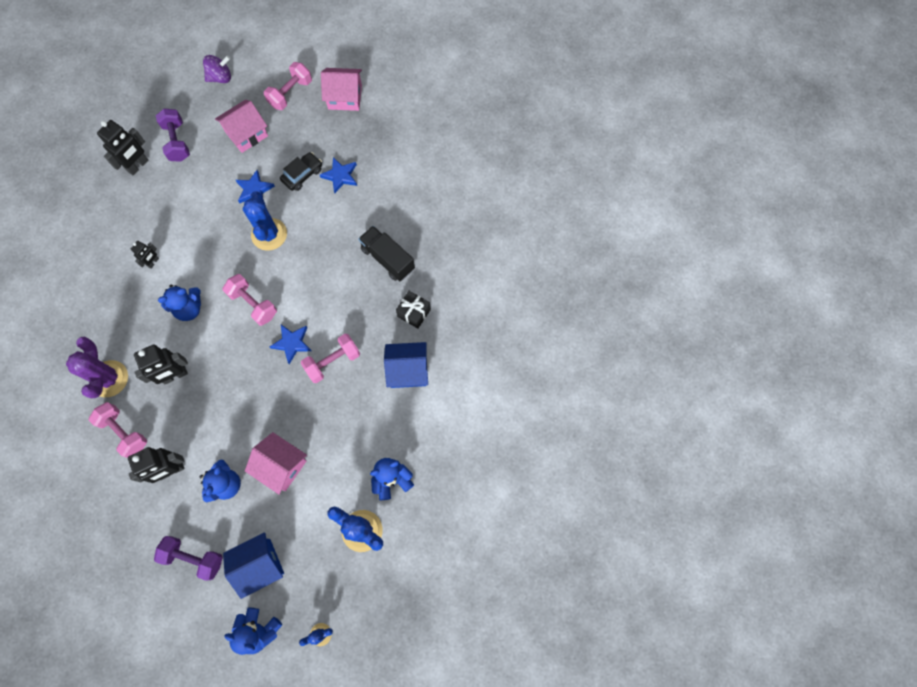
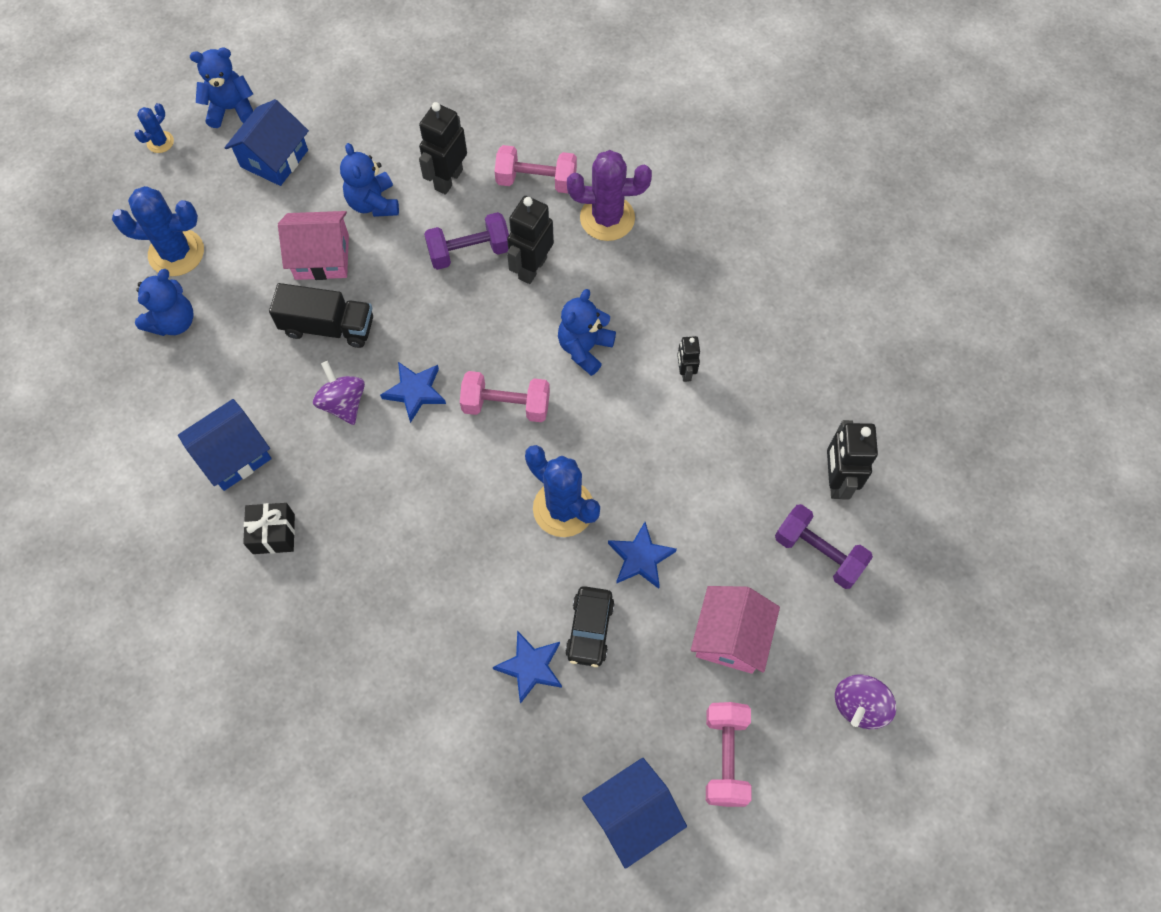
camera: 145 degrees right, 5 degrees down
purple cactus [66,336,128,398] -> purple cactus turned 45 degrees counterclockwise [567,150,652,241]
purple dumbbell [154,536,223,581] -> purple dumbbell moved to [424,212,509,270]
pink dumbbell [301,334,360,383] -> purple spinning top [313,361,365,425]
pink house [321,68,362,111] -> blue house [582,758,687,869]
black truck [358,226,415,281] -> black truck moved to [269,283,373,348]

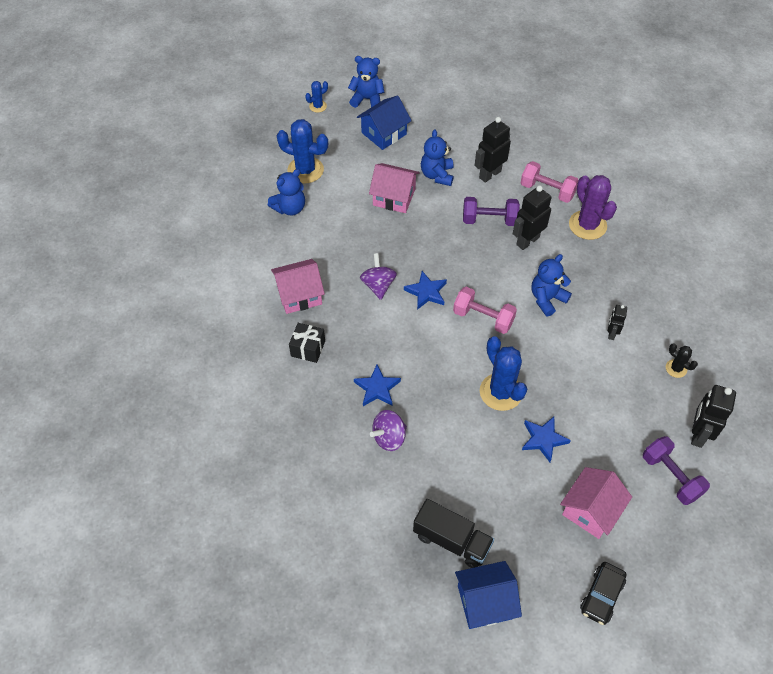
camera: 20 degrees right, 10 degrees down
blue house [178,399,272,491] -> pink house [271,259,325,314]
black truck [269,283,373,348] -> black truck moved to [413,499,494,568]
blue star [493,630,562,704] -> blue star moved to [354,364,401,406]
black car [565,586,615,667] -> black car moved to [580,562,626,625]
purple cactus [567,150,652,241] -> purple cactus turned 45 degrees clockwise [569,175,617,240]
pink dumbbell [706,702,751,807] -> none
purple spinning top [835,674,896,729] -> purple spinning top moved to [370,410,407,451]
none -> black cactus [666,343,698,378]

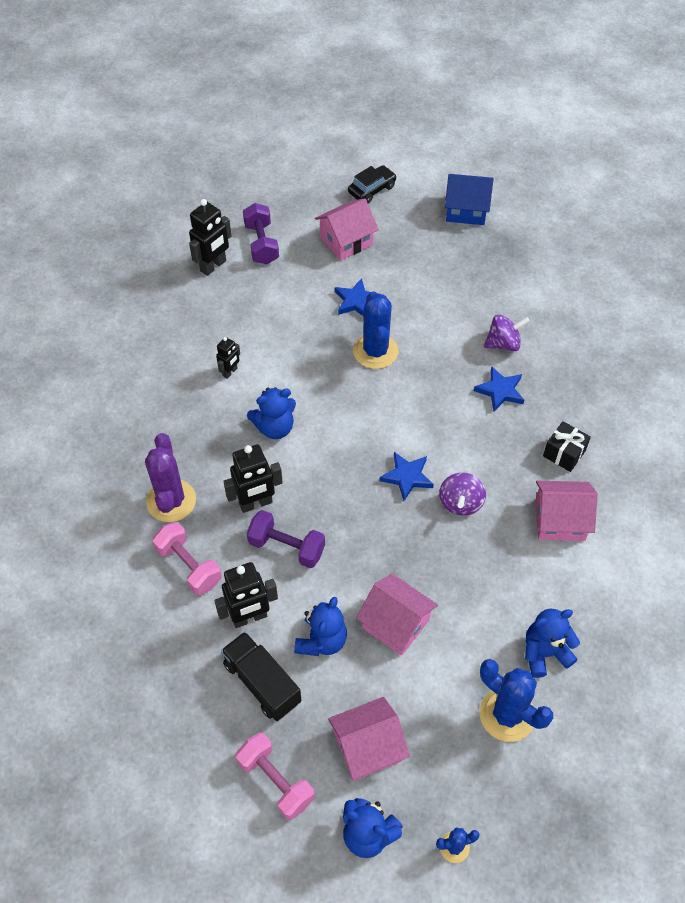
camera: 160 degrees left, 0 degrees up
blue house [357,96,412,150] -> pink house [328,697,410,781]
black truck [413,499,494,568] -> black truck moved to [221,632,301,721]
pink dumbbell [453,287,517,334] -> pink dumbbell moved to [236,733,314,820]
black cactus [666,343,698,378] -> none

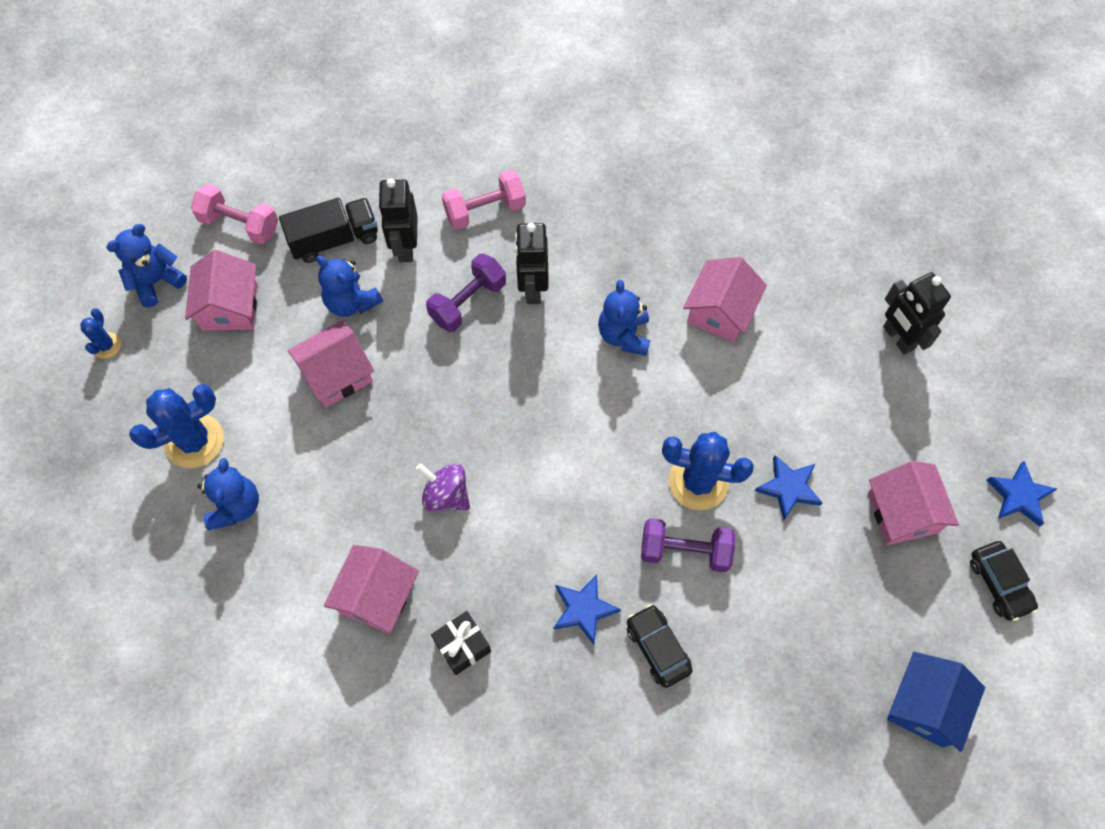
camera: 110 degrees right, 10 degrees up
purple cactus [145,433,196,522] -> none
black robot [216,337,240,379] -> pink house [683,257,767,342]
pink dumbbell [236,733,314,820] -> pink dumbbell turned 45 degrees clockwise [191,184,278,245]
purple dumbbell [243,203,279,264] -> purple dumbbell moved to [641,518,735,572]
blue star [379,452,434,501] -> blue star moved to [987,461,1057,526]
purple spinning top [484,314,530,351] -> black car [627,604,693,688]

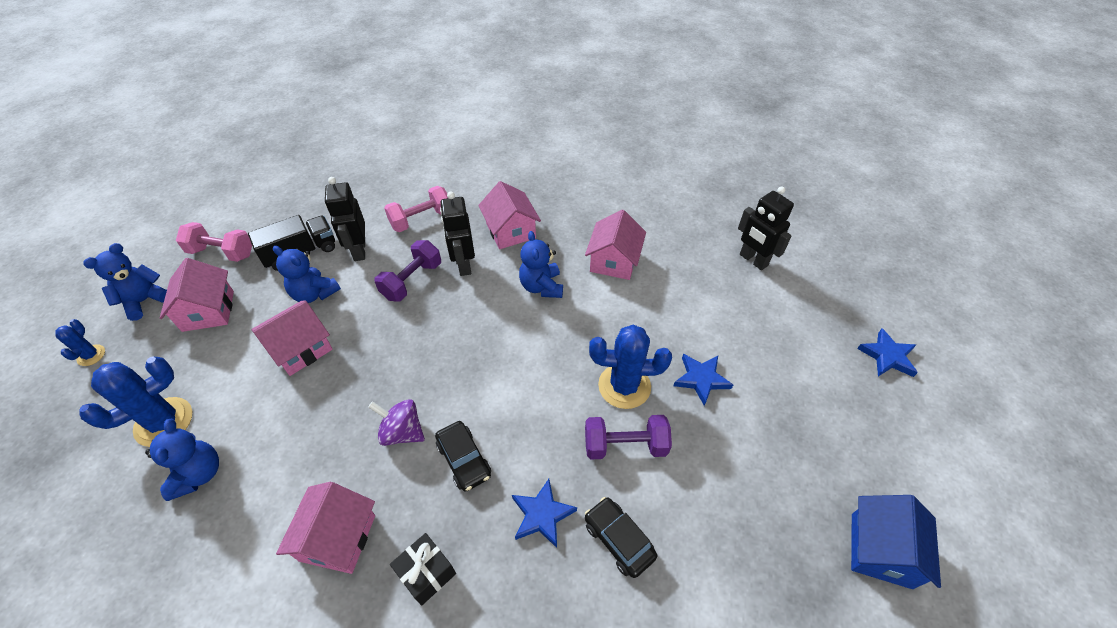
camera: 10 degrees left, 15 degrees down
pink house [868,461,959,545] -> pink house moved to [478,181,541,249]
black car [970,541,1038,621] -> black car moved to [435,421,491,492]

